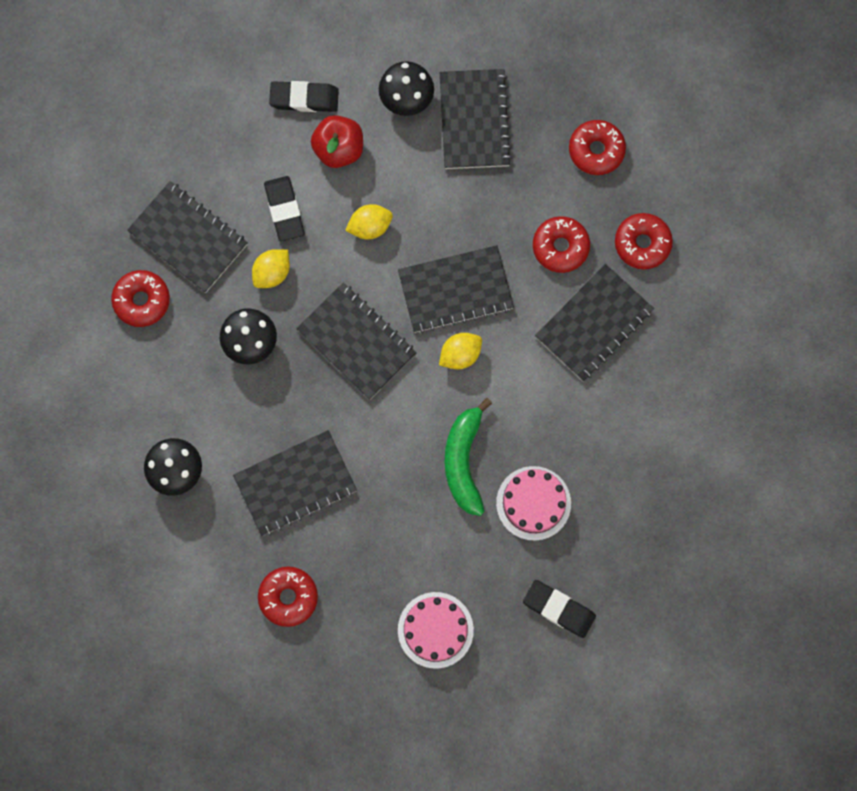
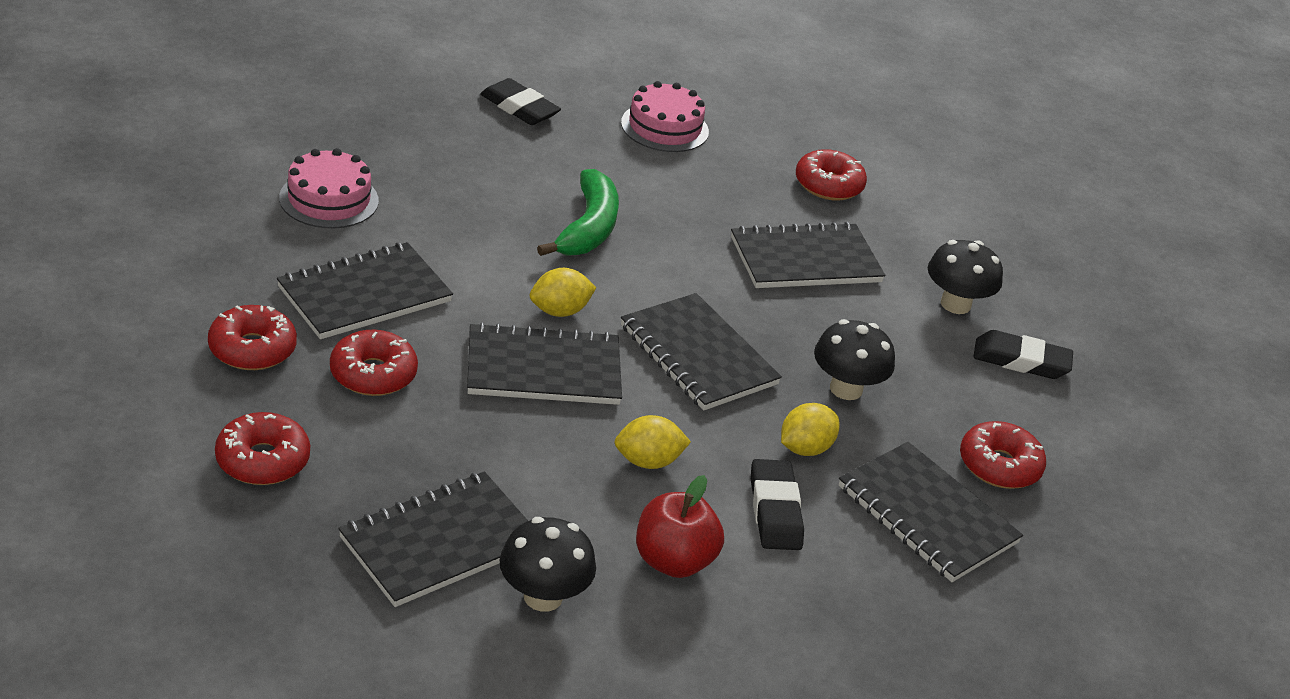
camera: 175 degrees left, 40 degrees down
black eraser [269,81,339,112] -> black eraser moved to [973,330,1073,379]
black notebook [440,69,512,169] -> black notebook turned 45 degrees clockwise [338,471,528,607]
pink cake [496,466,571,541] -> pink cake moved to [279,148,379,228]

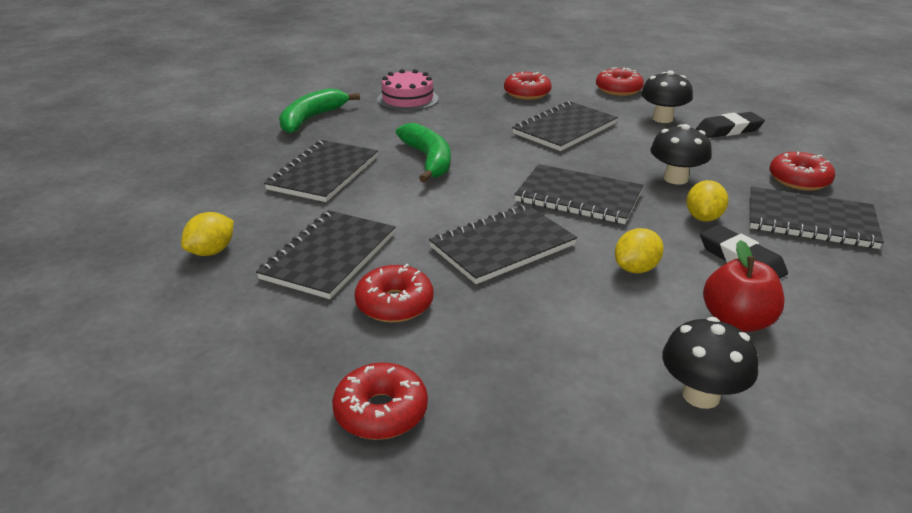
camera: 25 degrees left, 5 degrees down
red donut [208,305,297,370] -> red donut moved to [596,67,644,96]
pink cake [279,148,379,228] -> none
black notebook [338,471,528,607] -> black notebook moved to [264,140,378,202]
black eraser [480,78,561,125] -> green banana [279,88,360,134]
yellow lemon [530,268,597,317] -> yellow lemon moved to [181,212,234,256]

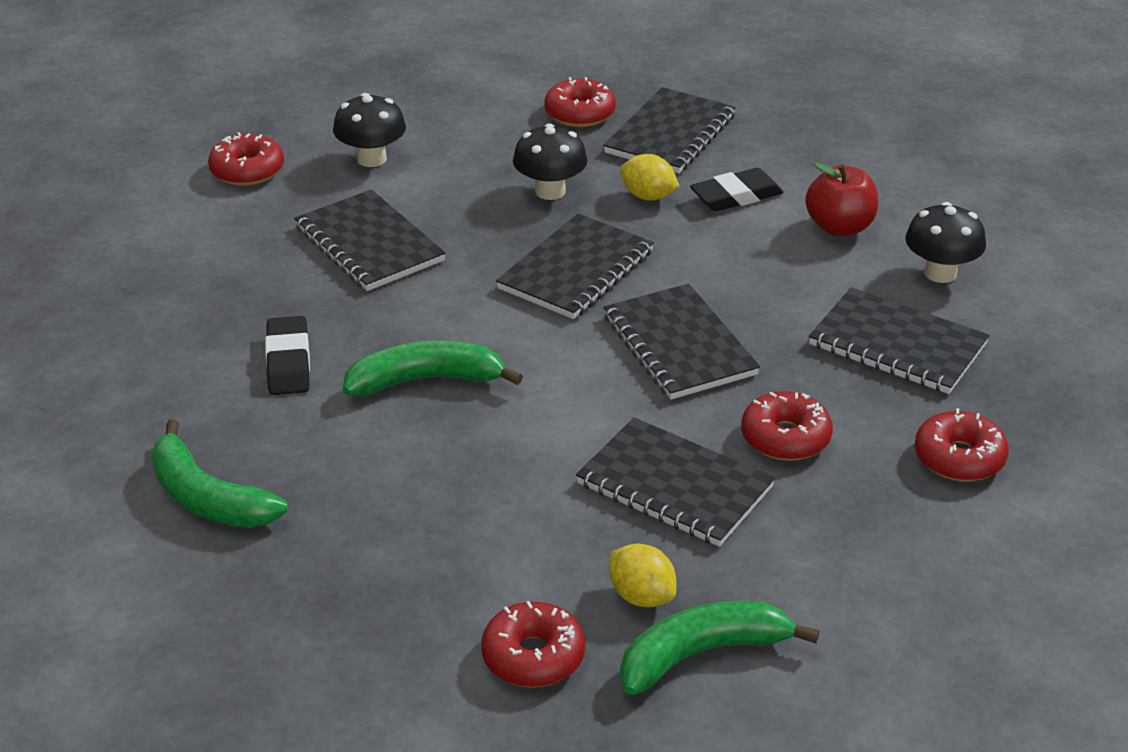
camera: 80 degrees left, 5 degrees up
black notebook [264,140,378,202] -> black notebook moved to [809,287,990,394]
pink cake [377,69,439,111] -> none
red donut [504,72,552,100] -> red donut moved to [481,601,585,687]
yellow lemon [615,228,664,273] -> none
black eraser [696,112,765,138] -> black eraser moved to [265,316,310,395]
none -> green banana [620,601,820,695]

